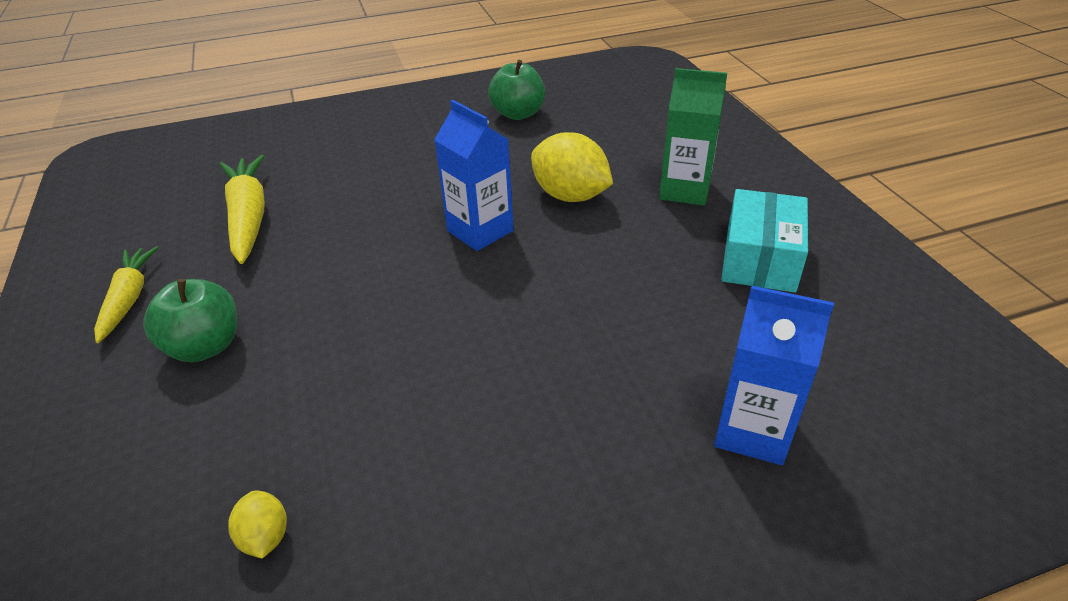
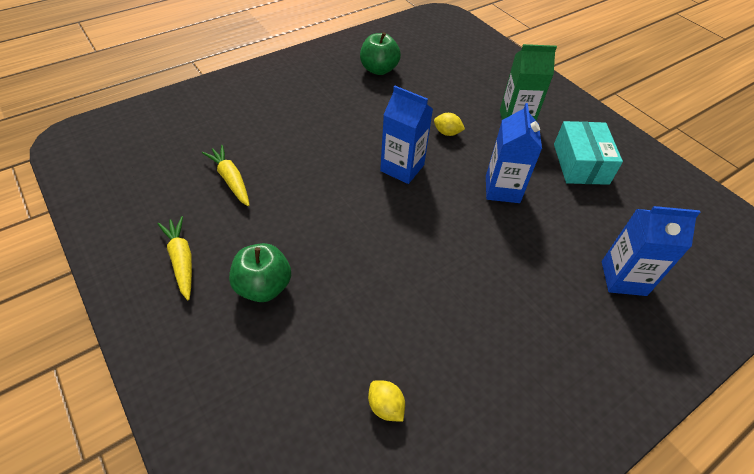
camera: 20 degrees left, 10 degrees up
yellow carrot [220,155,265,264] -> yellow carrot [202,145,250,206], size x0.66
yellow lemon [531,132,613,202] -> yellow lemon [434,113,465,136], size x0.50
none -> blue carton [486,103,542,203]

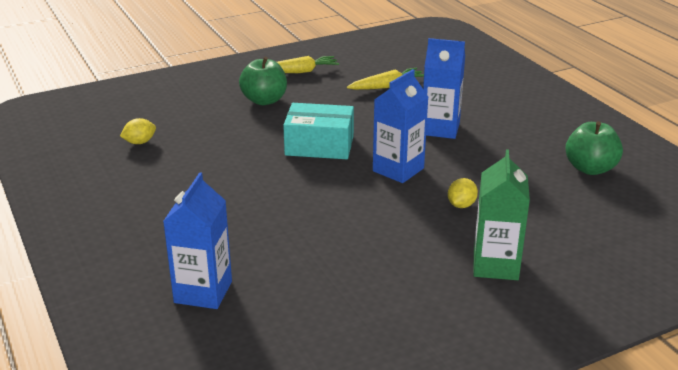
camera: 100 degrees right, 20 degrees down
blue carton [486,103,542,203] -> blue carton moved to [423,38,465,139]
turquoise box [554,121,623,185] -> turquoise box moved to [283,103,354,159]

